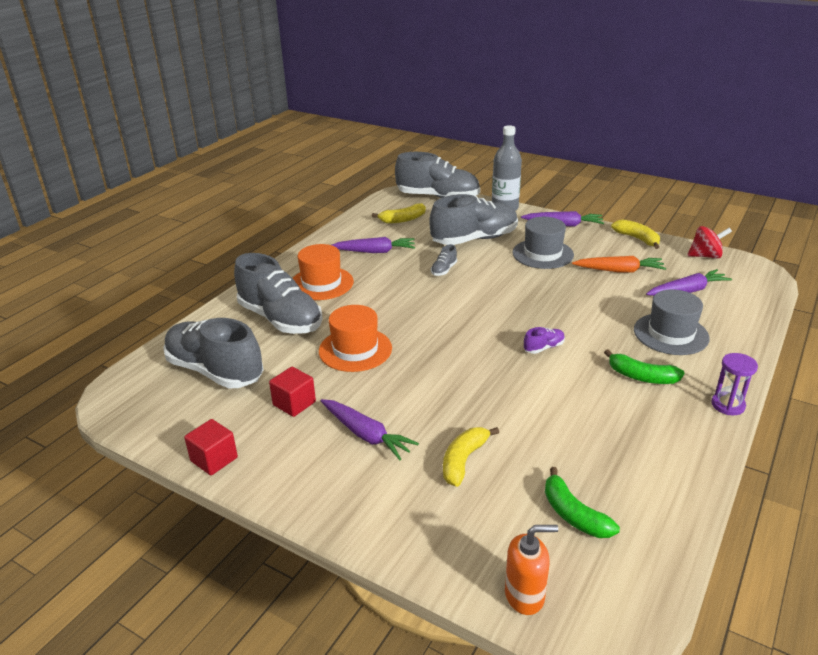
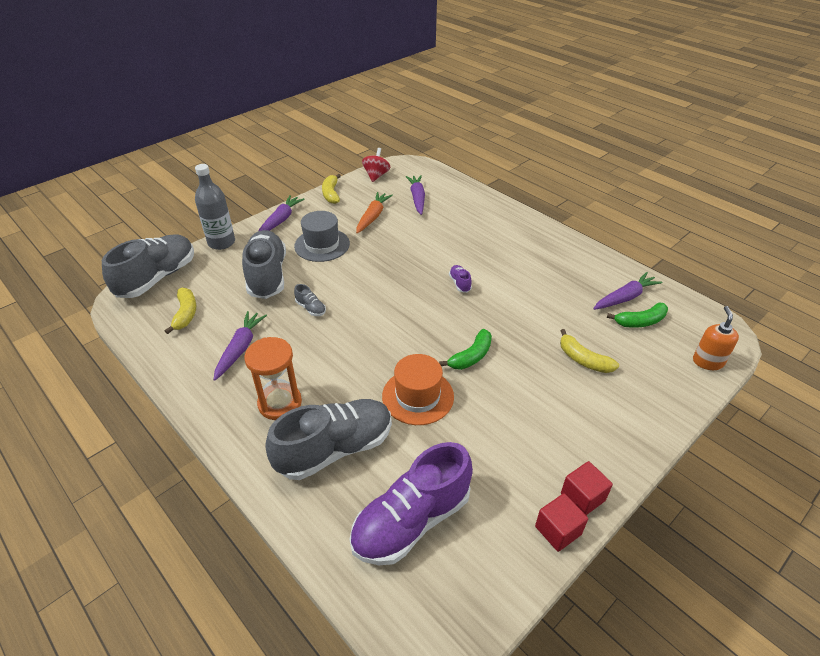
camera: 75 degrees left, 10 degrees up
grey shoe [163,318,264,389] -> purple shoe [350,442,473,565]
red cube [269,367,316,417] -> red cube moved to [561,461,613,515]
orange hat [293,244,354,300] -> orange hourglass [244,337,302,420]
purple carrot [321,399,419,460] -> purple carrot moved to [593,272,662,310]
green banana [604,349,684,384] -> green banana moved to [439,329,492,370]
yellow banana [611,219,660,249] -> yellow banana turned 75 degrees counterclockwise [322,174,341,204]
grey hat [634,289,710,355] -> none
purple hourglass [711,353,758,415] -> none

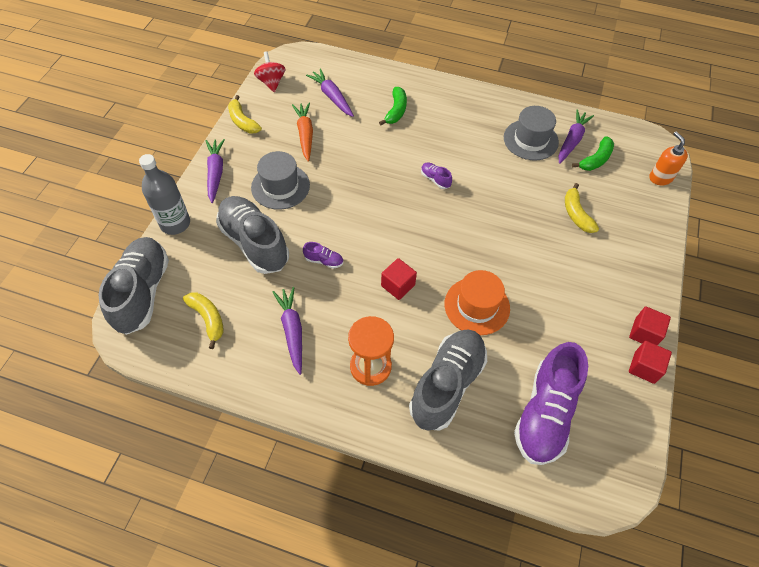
camera: 30 degrees left, 15 degrees up
grey shoe [294,284,326,316] -> purple shoe [303,242,343,269]
green banana [439,329,492,370] -> green banana moved to [379,87,407,125]
yellow banana [560,329,619,373] -> yellow banana turned 60 degrees clockwise [565,183,599,233]
none -> red cube [381,258,417,300]
none -> grey hat [504,106,559,160]

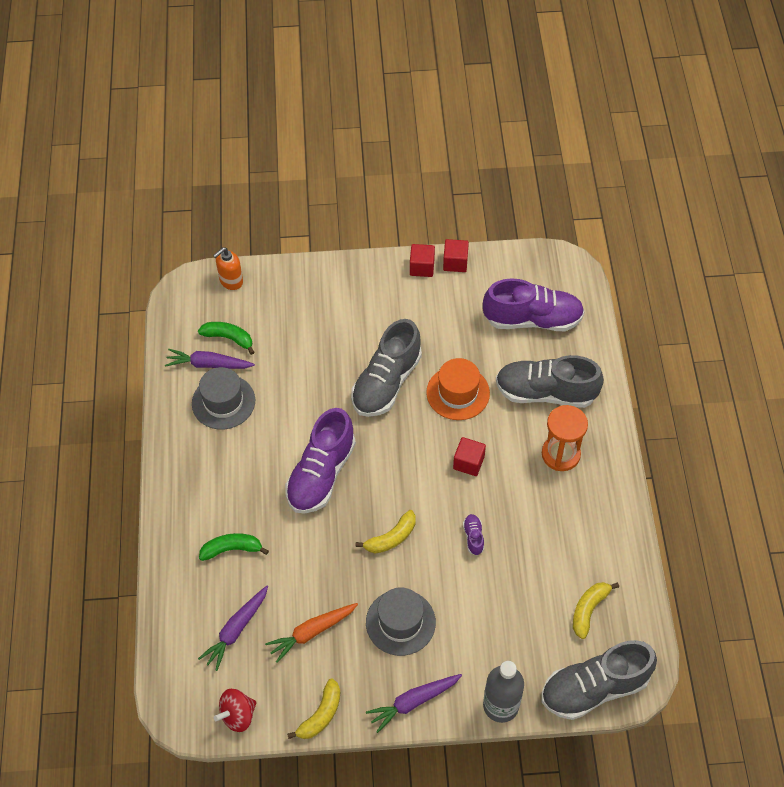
camera: 110 degrees left, 0 degrees up
grey shoe [216,196,289,274] -> grey shoe moved to [351,319,422,417]
purple carrot [273,287,302,375] -> none
purple shoe [421,163,452,189] -> purple shoe [285,408,356,514], size x2.49
yellow banana [565,183,599,233] -> yellow banana moved to [355,510,416,553]

